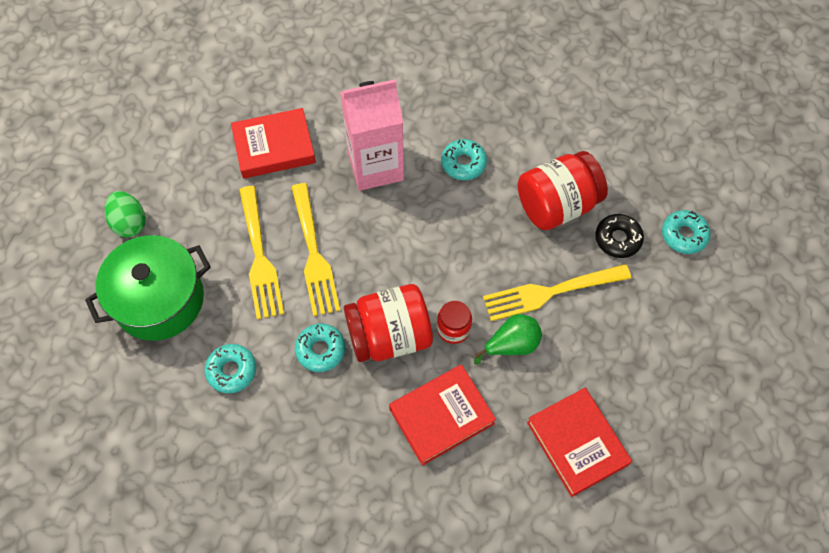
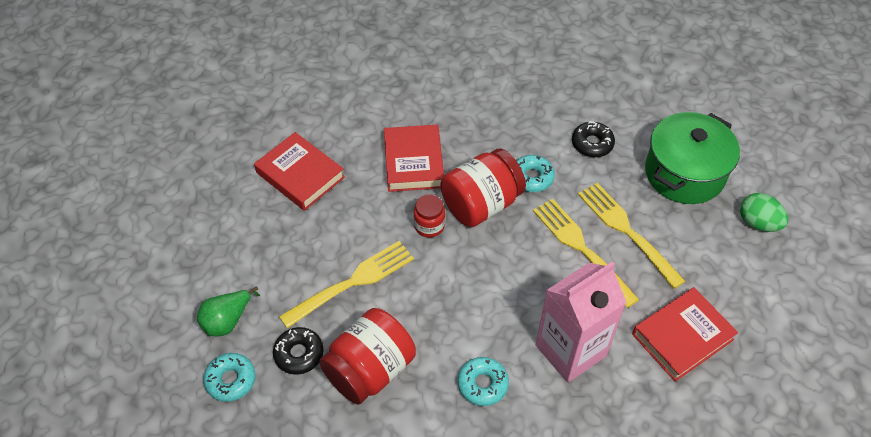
camera: 160 degrees right, 10 degrees down
turquoise donut [205,344,256,394] -> black donut [572,121,615,157]
red book [389,364,496,466] -> red book turned 45 degrees counterclockwise [384,125,444,192]
green pear [474,314,542,365] -> green pear moved to [197,286,260,336]

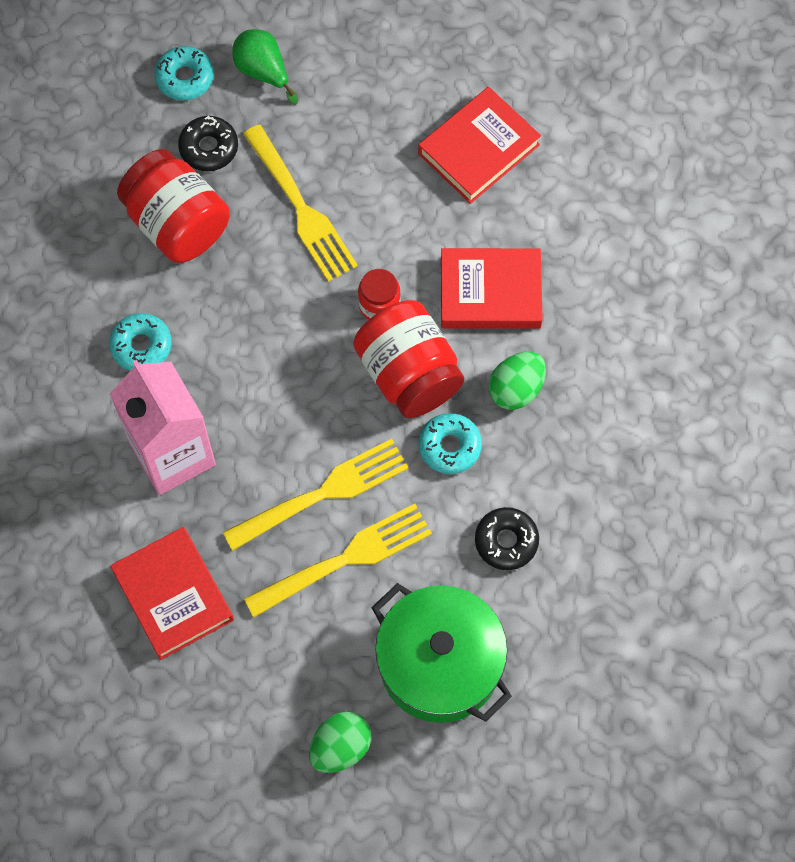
camera: 95 degrees right, 15 degrees up
none -> green egg [488,352,546,410]

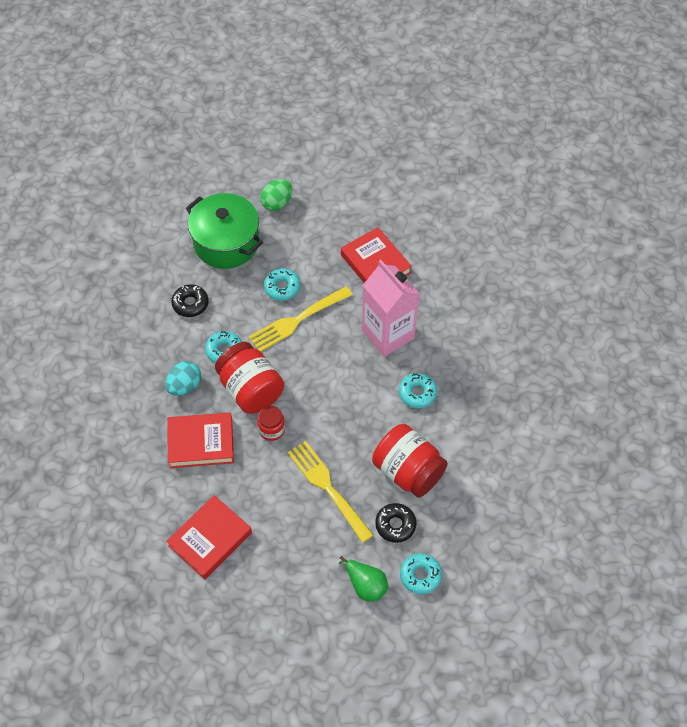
camera: 175 degrees right, 10 degrees down
yellow fork [244,504,432,618] -> turquoise donut [264,268,300,301]
green egg [488,352,546,410] -> turquoise egg [165,361,201,396]

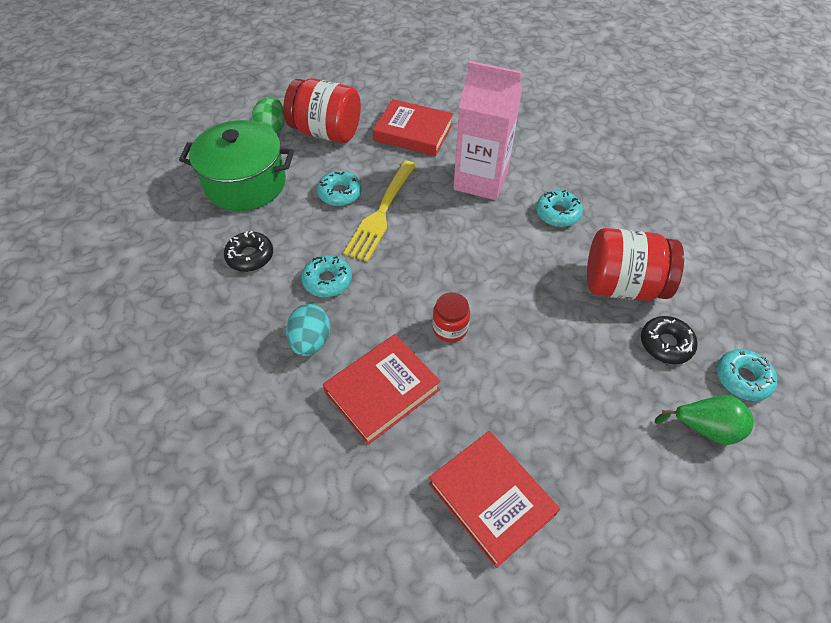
camera: 35 degrees left, 5 degrees down
red book [166,495,252,579] -> red book turned 45 degrees counterclockwise [429,431,560,568]
red jar [215,342,284,414] -> red jar moved to [283,78,361,143]
yellow fork [288,441,373,543] -> none

